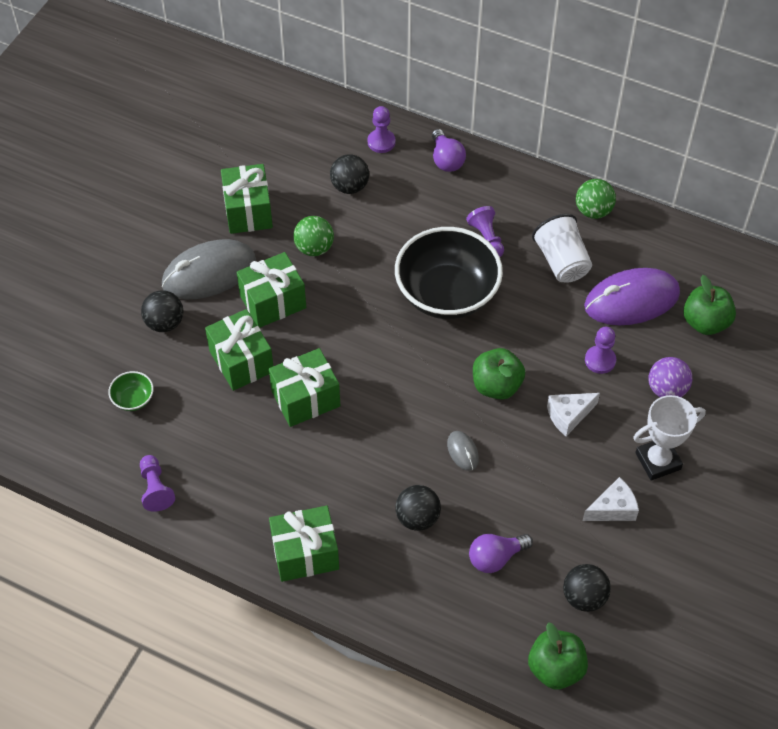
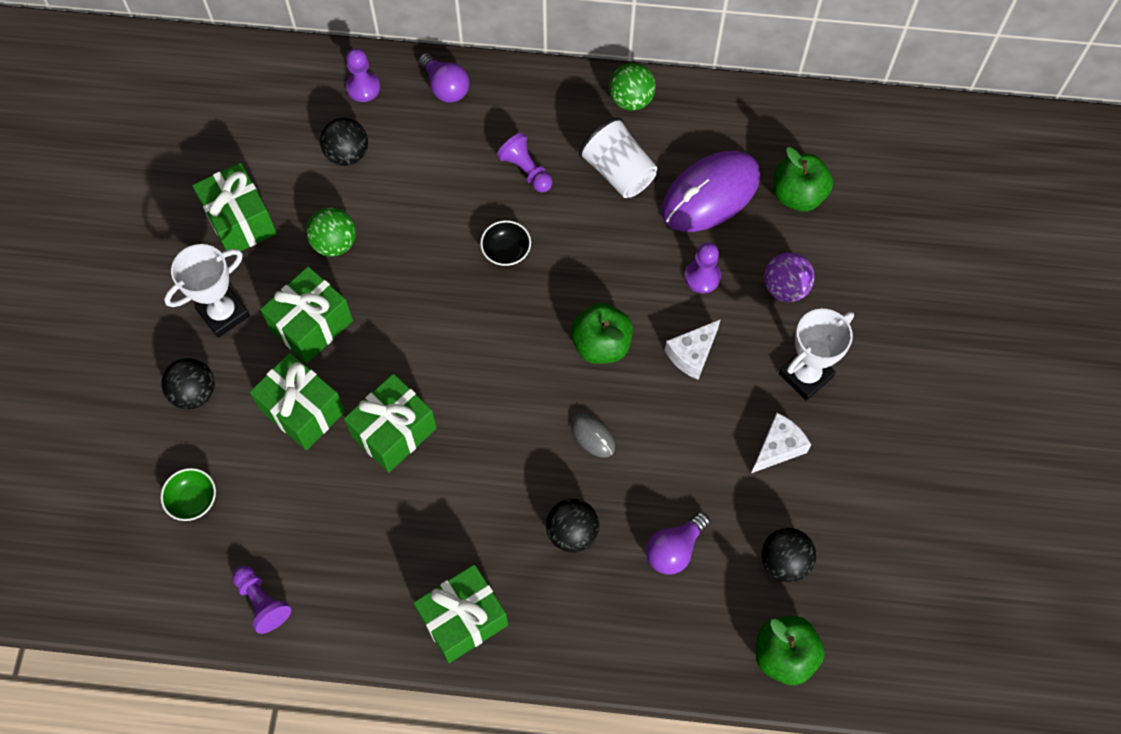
camera: 20 degrees left, 10 degrees up
grey mouse [162,239,256,299] -> white trophy [164,244,250,338]
black bowl [395,227,503,319] -> black bowl [480,220,531,267], size x0.40

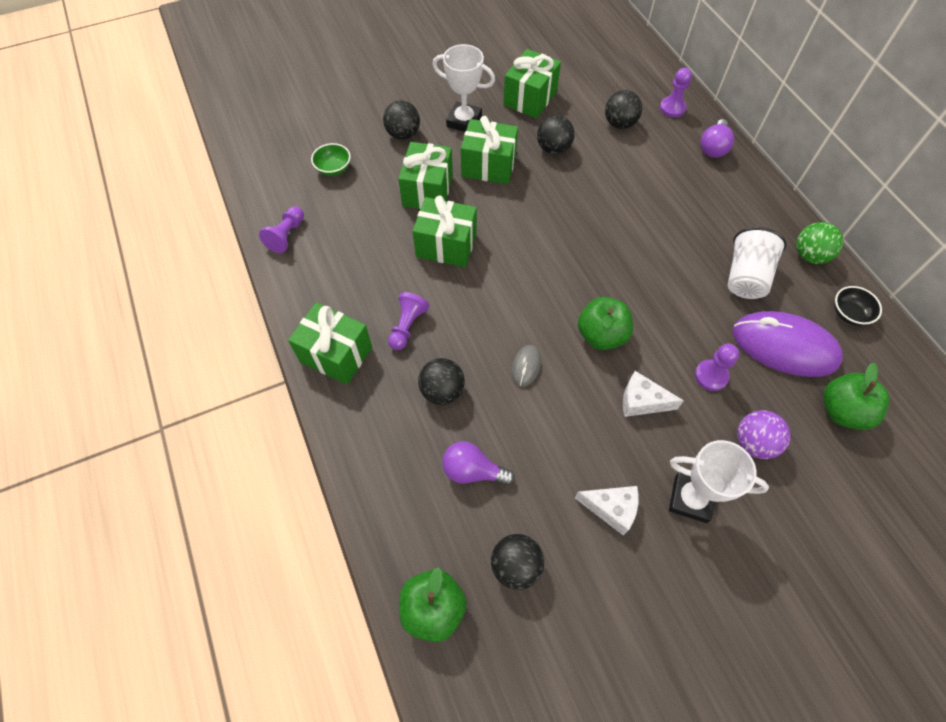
camera: 60 degrees right, 5 degrees down
green ball [306,207,356,257] -> black ball [537,115,575,154]
black bowl [480,220,531,267] -> black bowl moved to [834,286,882,326]
purple pawn [497,133,552,192] -> purple pawn moved to [388,292,430,350]

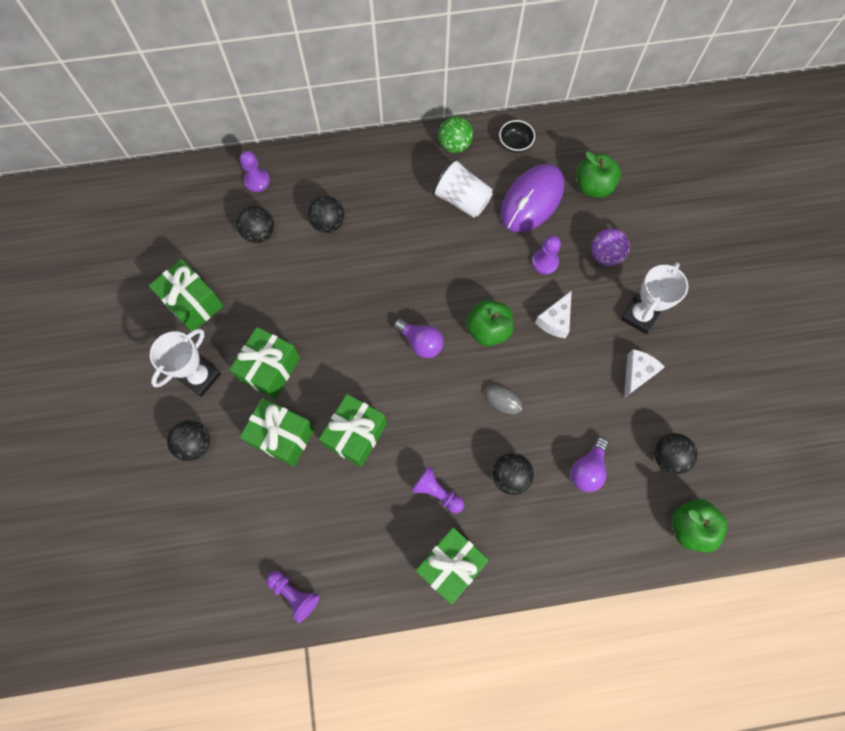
camera: 75 degrees left, 10 degrees up
green bowl [311,143,351,176] -> none
black ball [537,115,575,154] -> black ball moved to [308,196,344,233]
purple light bulb [700,119,734,158] -> purple light bulb moved to [394,319,444,358]

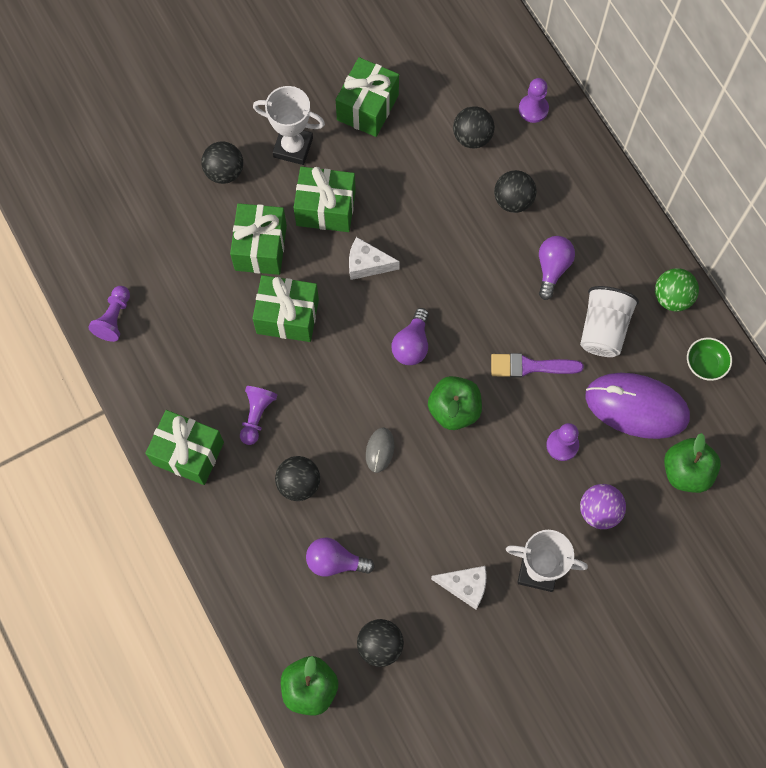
camera: 70 degrees right, 0 degrees up
black bowl [499,120,535,153] -> green bowl [687,337,732,381]
white cheese [535,290,572,338] -> white cheese moved to [349,237,400,280]
none -> purple brush [491,353,584,378]
none -> purple light bulb [539,236,575,300]

